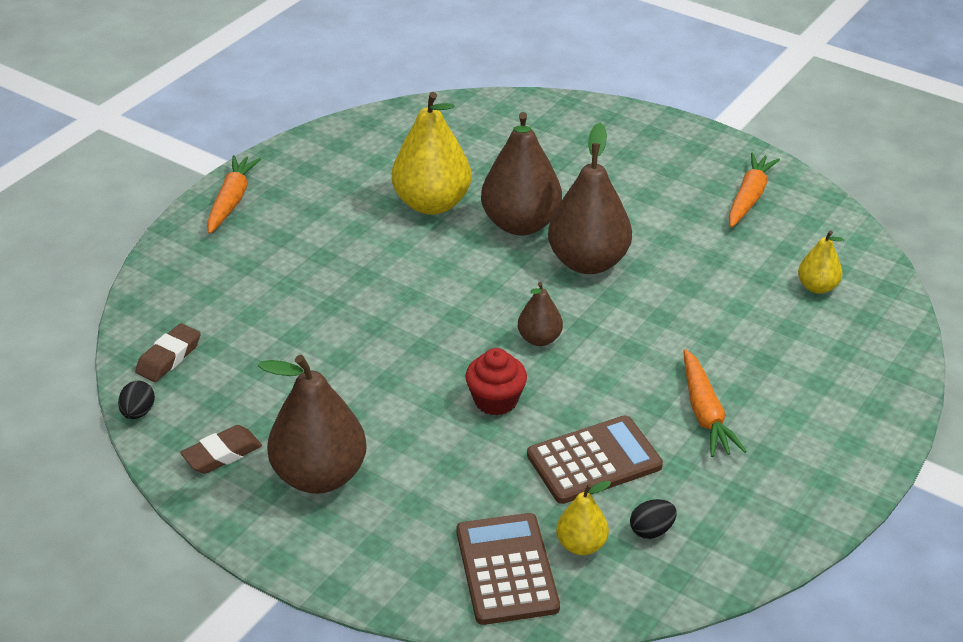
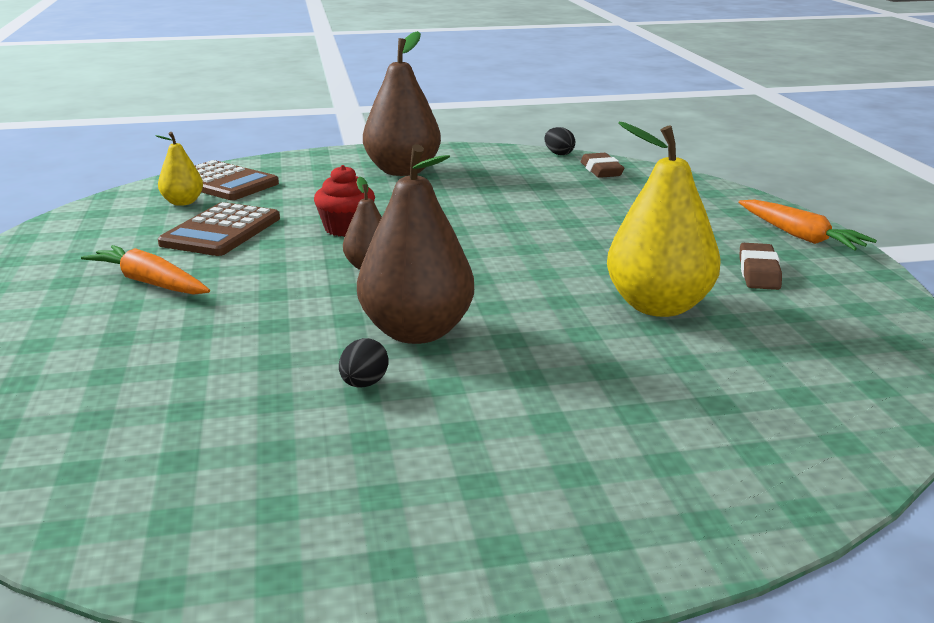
camera: 135 degrees right, 15 degrees down
brown eraser [180,425,262,474] -> brown eraser moved to [739,243,782,290]
brown pear [481,112,562,235] -> none
black egg [630,499,677,539] -> black egg moved to [339,338,389,387]
orange carrot [729,153,780,228] -> none
yellow pear [798,230,844,294] -> none

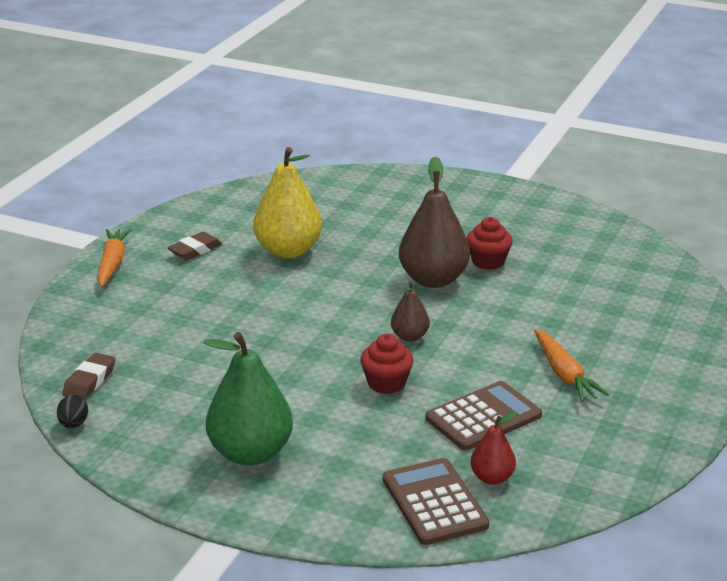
camera: 145 degrees left, 5 degrees up
yellow pear [155,132,203,206] -> red pear [470,411,517,485]
black egg [339,338,389,387] -> red cupcake [467,217,513,270]
brown pear [363,31,441,176] -> green pear [204,332,293,466]

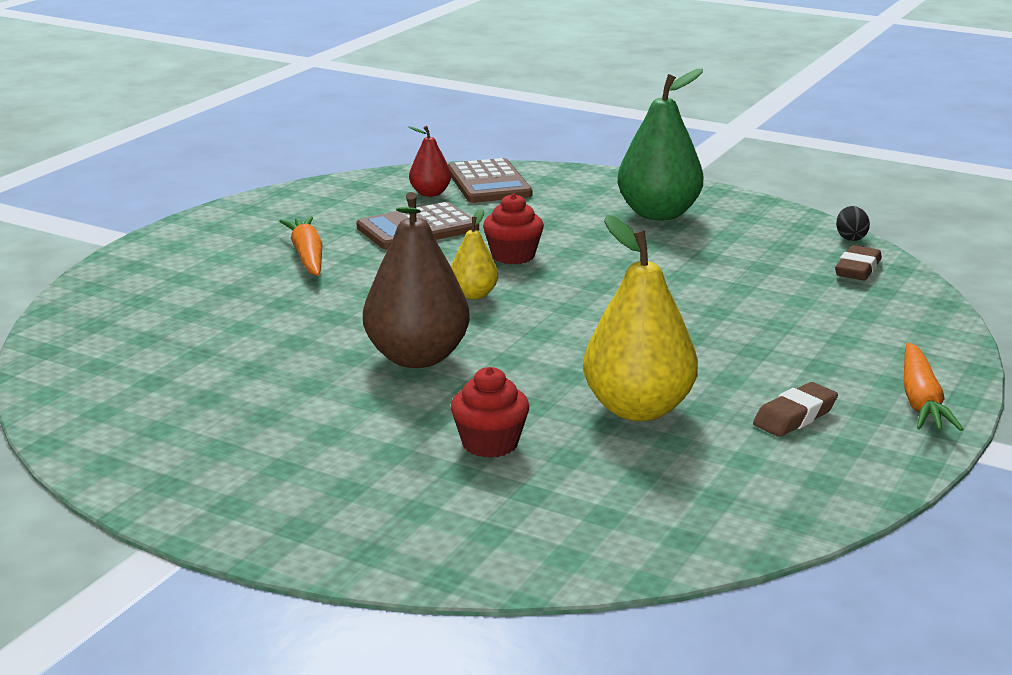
camera: 175 degrees left, 5 degrees down
brown pear [391,282,430,342] -> yellow pear [451,209,498,299]
red cupcake [467,217,513,270] -> red cupcake moved to [451,367,529,458]

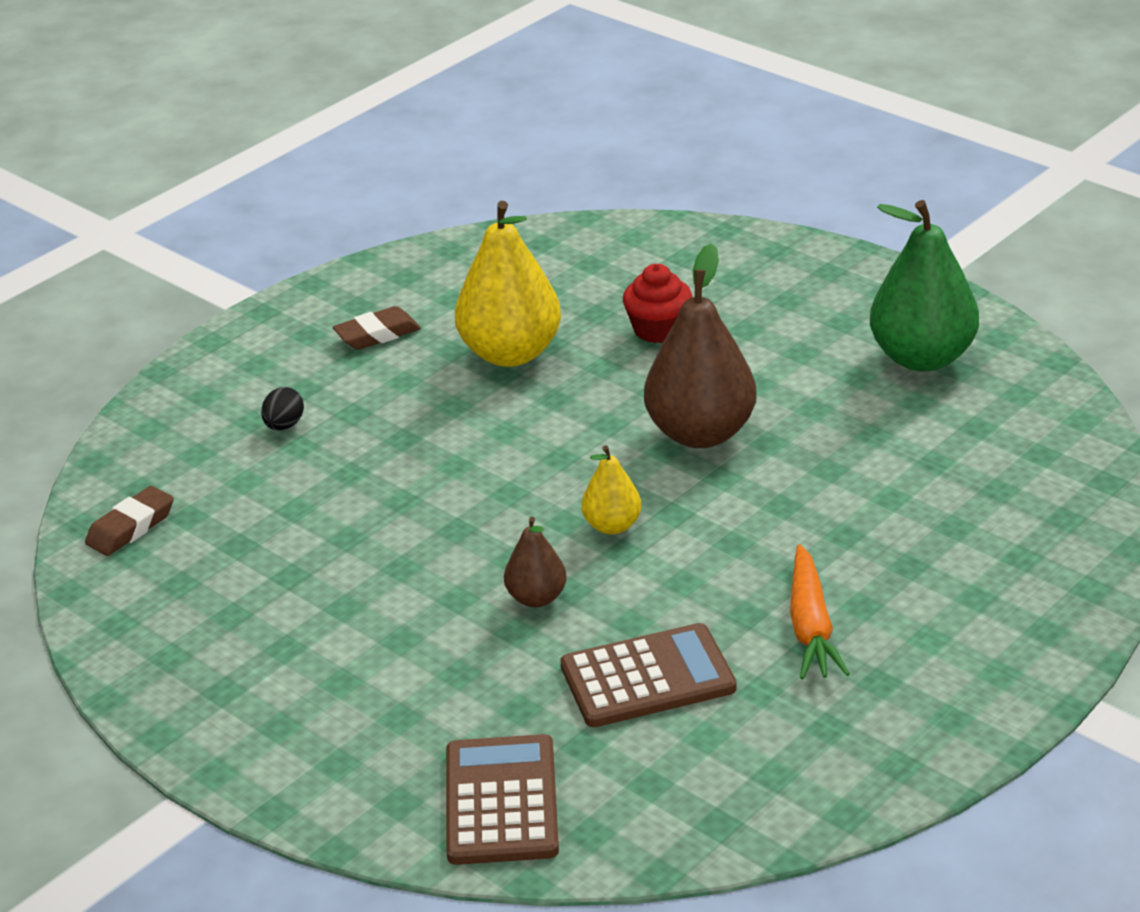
camera: 165 degrees left, 10 degrees up
red pear [409,126,451,197] -> none
red cupcake [483,193,544,264] -> brown pear [504,517,567,607]
green pear [617,69,703,220] -> green pear moved to [870,200,979,372]
black egg [836,206,870,241] -> black egg moved to [261,387,304,430]
orange carrot [904,342,963,431] -> none

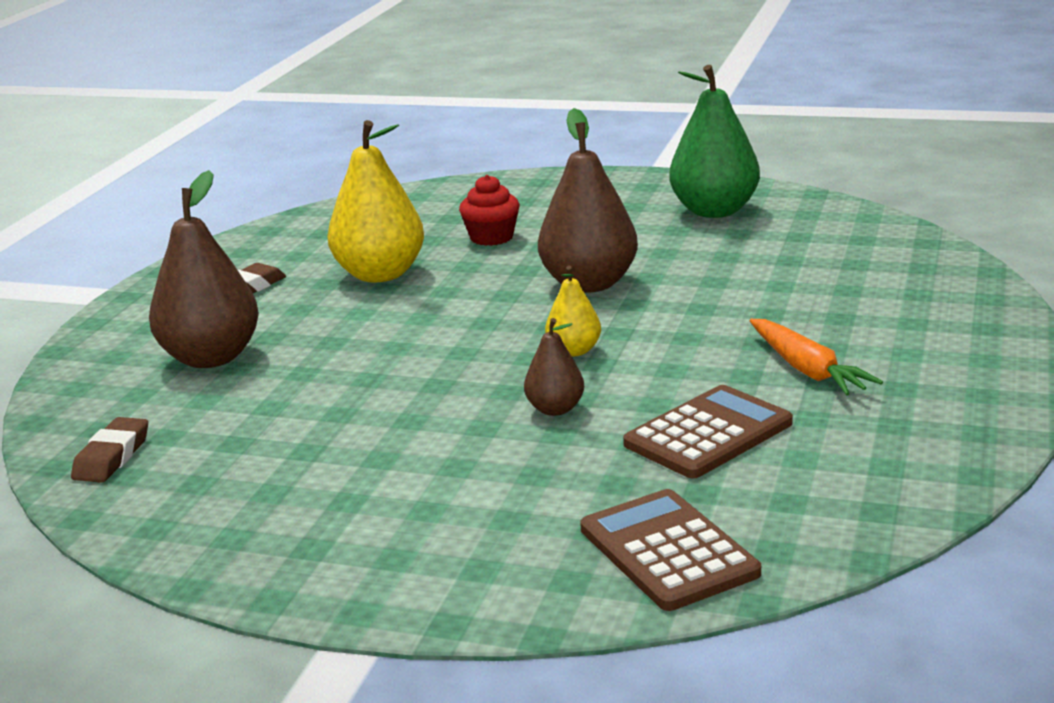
camera: 25 degrees left, 10 degrees down
black egg [261,387,304,430] -> brown pear [149,170,259,368]

